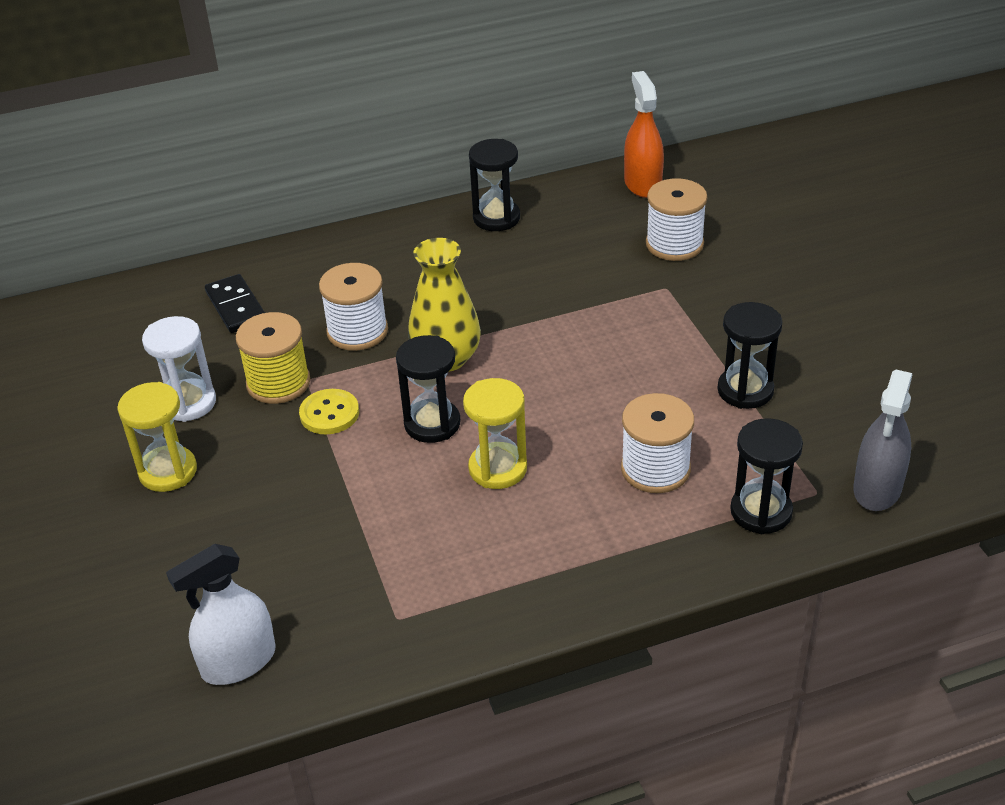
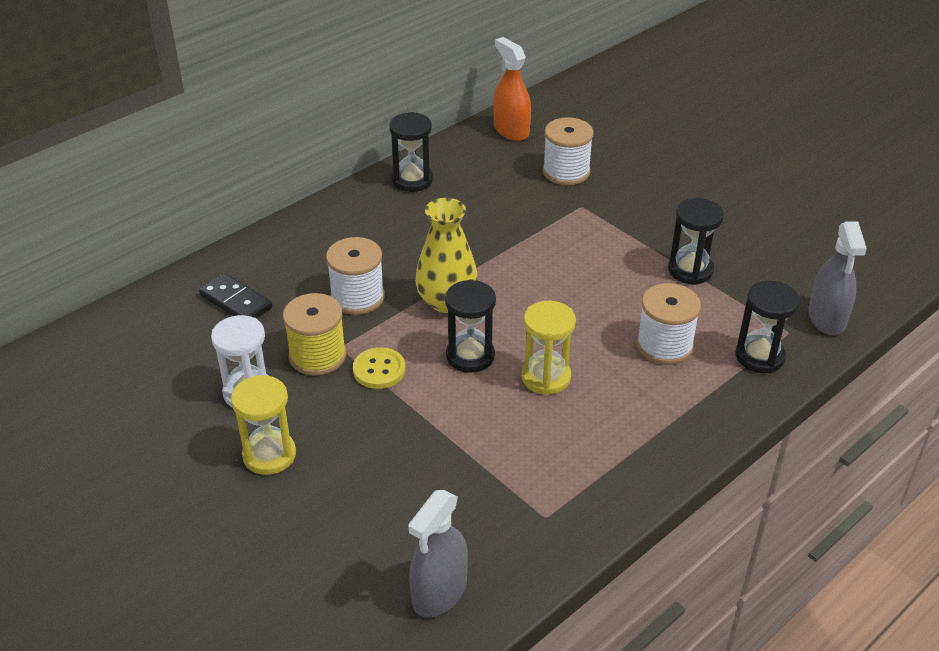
camera: 25 degrees left, 0 degrees up
white spray bottle [166,544,275,685] -> grey spray bottle [408,490,468,618]

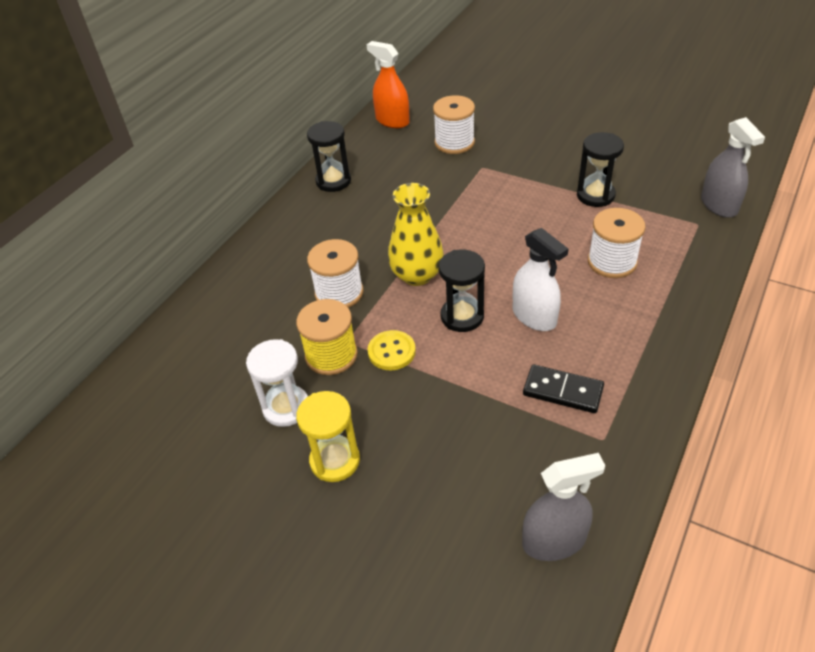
camera: 15 degrees left, 5 degrees up
black domino [199,273,273,318] -> black domino moved to [523,364,604,413]
grey spray bottle [408,490,468,618] -> grey spray bottle turned 120 degrees counterclockwise [522,453,605,561]
yellow hourglass [521,301,576,395] -> white spray bottle [513,228,568,331]
black hourglass [736,281,800,373] -> none

